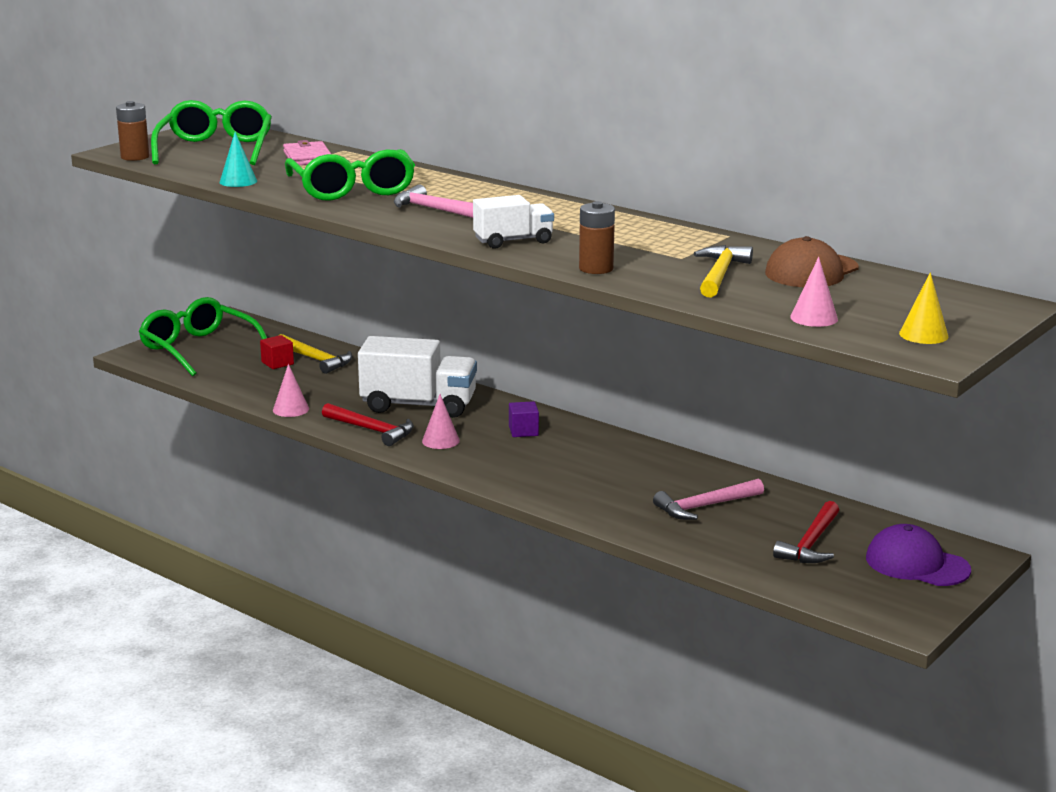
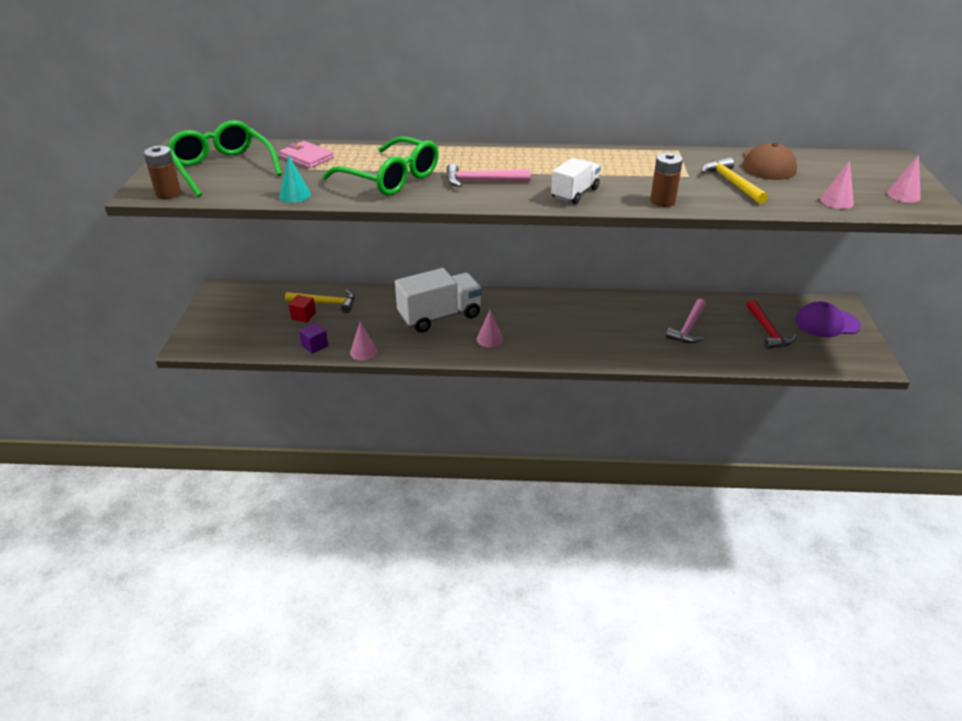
camera: 35 degrees left, 15 degrees up
green glasses [139,297,267,377] -> none
red hammer [322,403,414,446] -> none
purple cube [509,401,539,437] -> purple cube moved to [299,323,328,354]
yellow cone [899,272,949,344] -> pink cone [887,155,921,203]

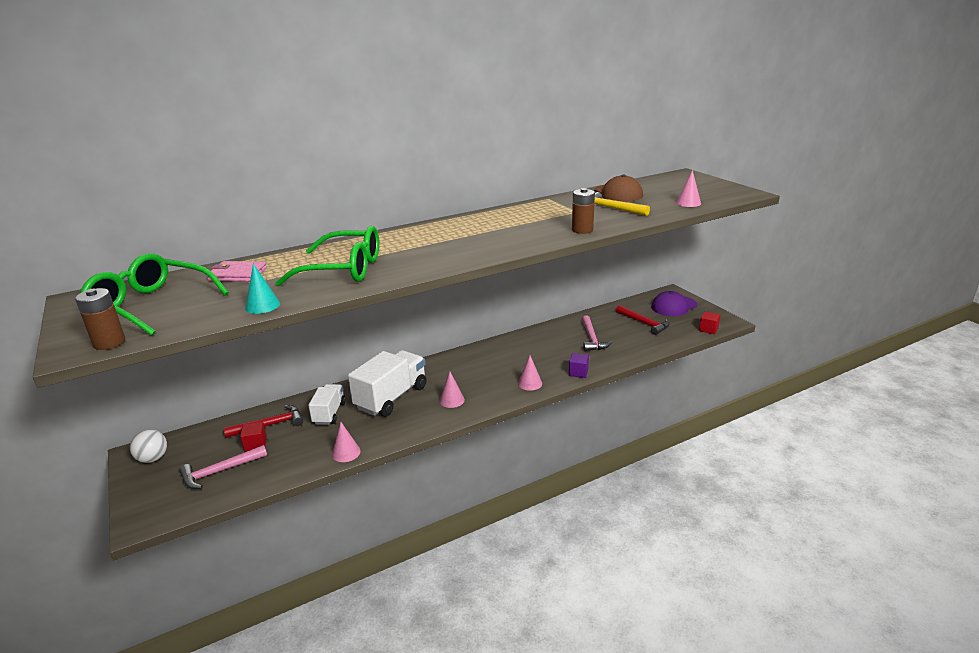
camera: 30 degrees left, 10 degrees down
yellow hammer [285,290,355,313] -> red hammer [224,405,303,438]
purple cube [299,323,328,354] -> purple cube moved to [569,353,589,378]
pink hammer [447,163,530,187] -> pink hammer moved to [179,445,267,489]
white truck [551,158,601,204] -> white truck moved to [308,384,346,425]
pink cone [887,155,921,203] -> pink cone moved to [518,356,542,391]
none -> white ball [130,429,167,463]
none -> red cube [699,311,721,334]

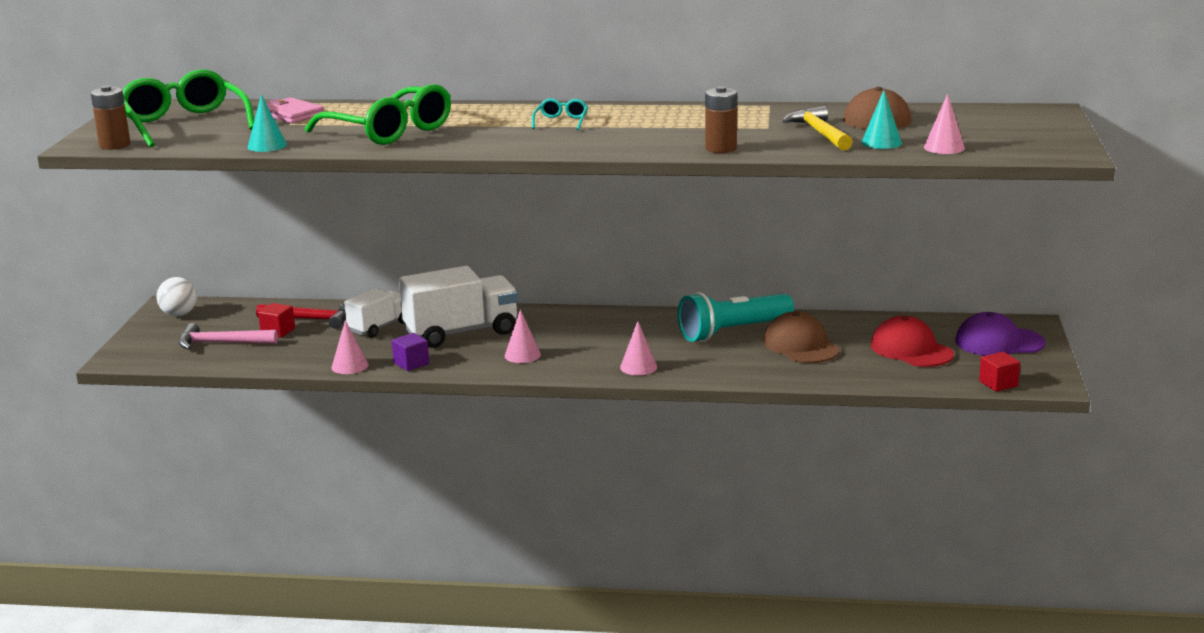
camera: 35 degrees right, 5 degrees down
purple cube [569,353,589,378] -> purple cube moved to [392,333,429,371]
pink hammer [582,316,612,351] -> brown cap [763,311,840,363]
red hammer [616,305,670,335] -> red cap [871,316,954,367]
none -> turquoise glasses [532,98,588,130]
none -> turquoise flashlight [678,292,794,342]
none -> turquoise cone [861,90,902,149]

